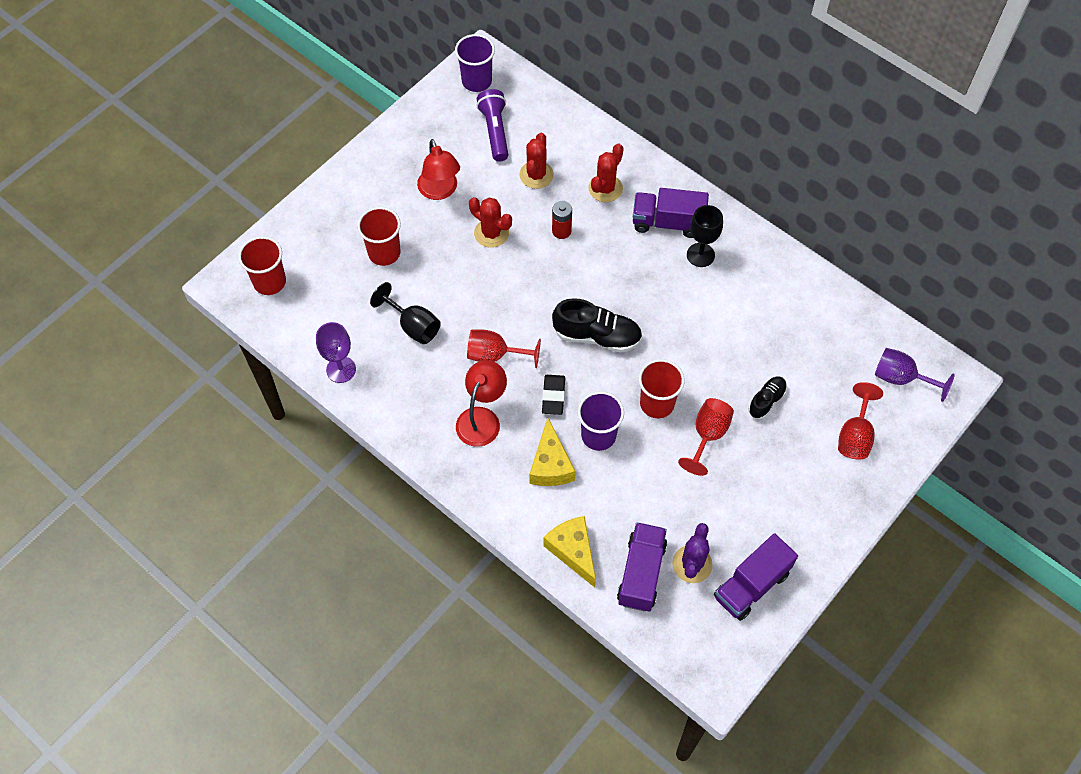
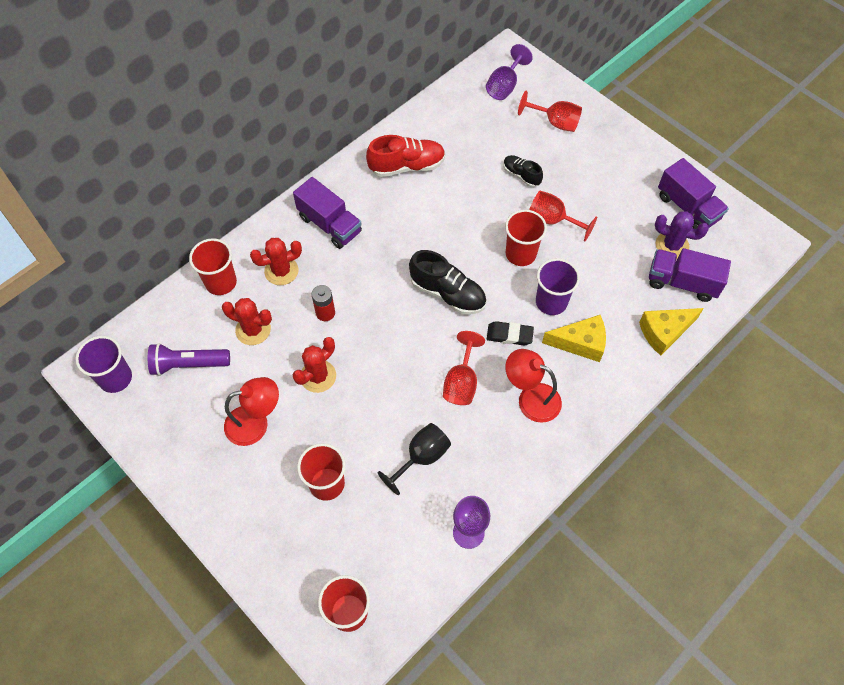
camera: 85 degrees left, 0 degrees up
black shoe [552,298,642,353] -> black shoe turned 105 degrees clockwise [409,250,486,315]
red cactus [588,144,624,202] -> red cactus turned 60 degrees counterclockwise [250,238,302,285]
purple truck [633,188,709,238] -> purple truck turned 60 degrees counterclockwise [293,177,362,249]
black goblet [687,205,723,267] -> none
none -> red cup [189,238,237,295]
none -> red shoe [366,135,445,177]

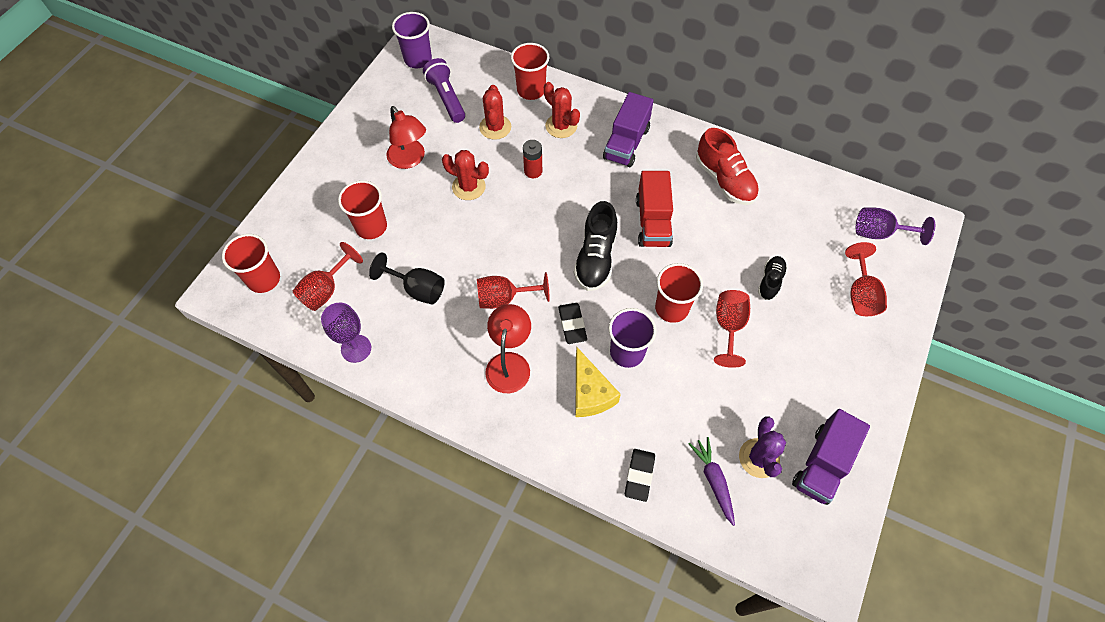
camera: 70 degrees right, 0 degrees up
yellow cheese [639,308,704,356] -> black eraser [625,449,655,502]
purple truck [649,248,731,302] -> purple carrot [689,437,735,526]
none -> red goblet [293,242,363,311]
none -> red truck [636,171,673,247]

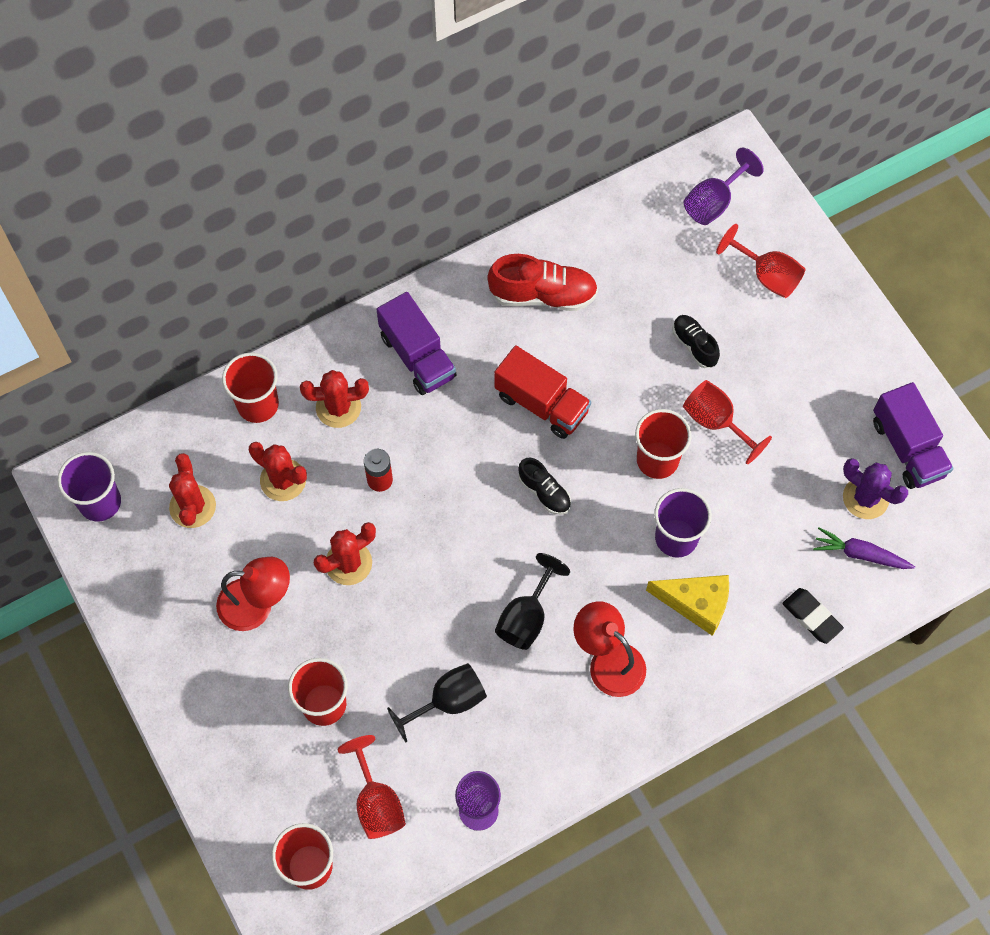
camera: 55 degrees left, 5 degrees up
purple flashlight [423,58,465,123] -> red cactus [169,453,216,528]
red goblet [477,272,550,309] -> black goblet [495,553,570,650]
black eraser [558,303,587,344] -> none
black shoe [574,201,617,291] -> black shoe [518,457,571,515], size x0.59

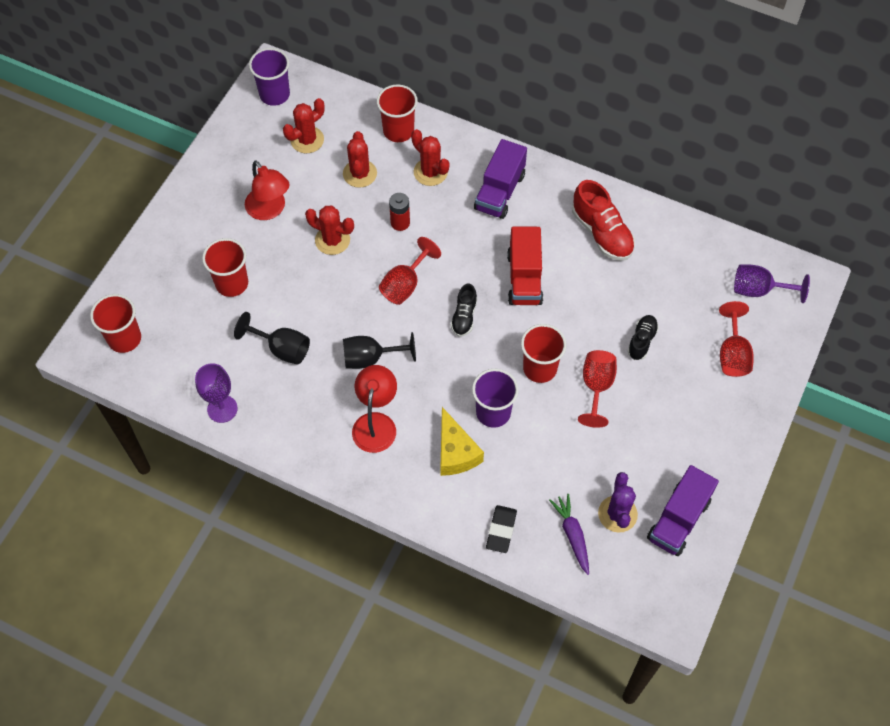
camera: 55 degrees right, 5 degrees down
red goblet [338,735,406,839] -> red goblet moved to [379,237,441,305]

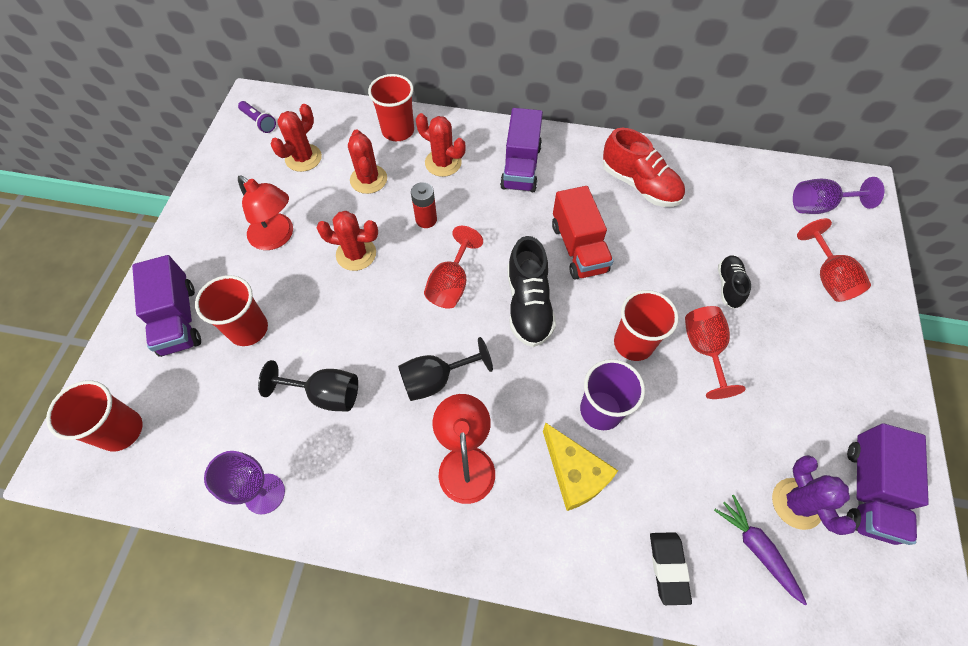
camera: 15 degrees left, 0 degrees up
purple cup [249,48,290,106] -> purple flashlight [238,101,276,133]
black shoe [451,284,477,337] -> black shoe [507,236,556,347], size x1.71
none -> purple truck [132,255,201,357]

